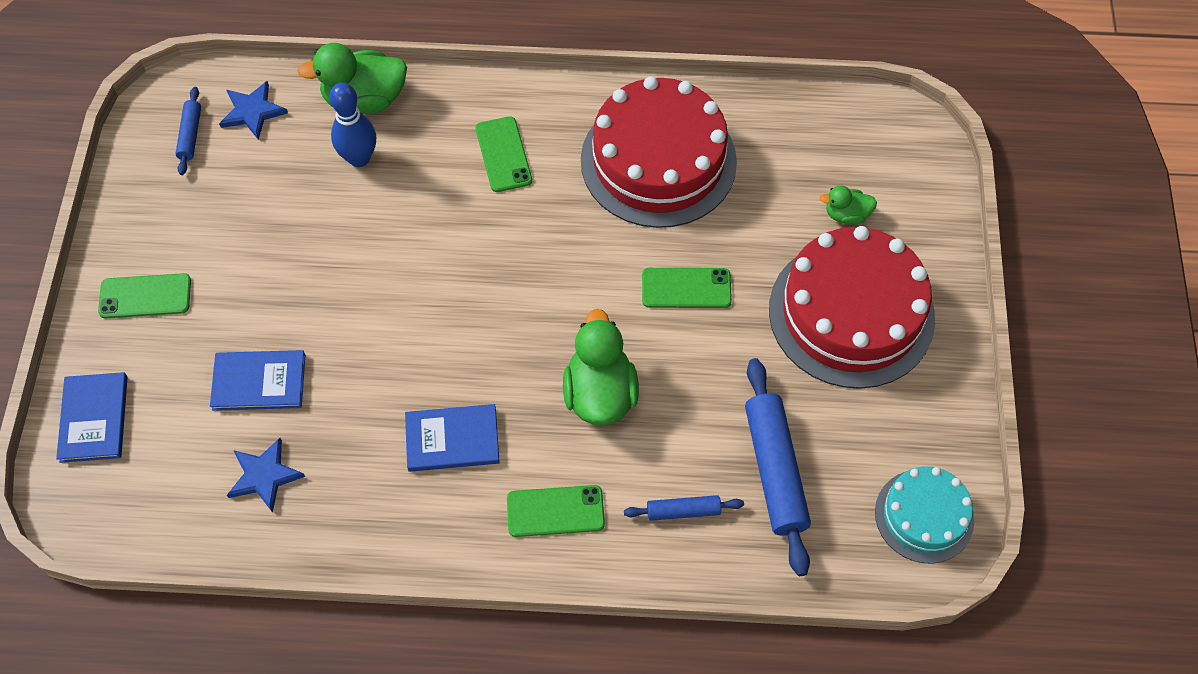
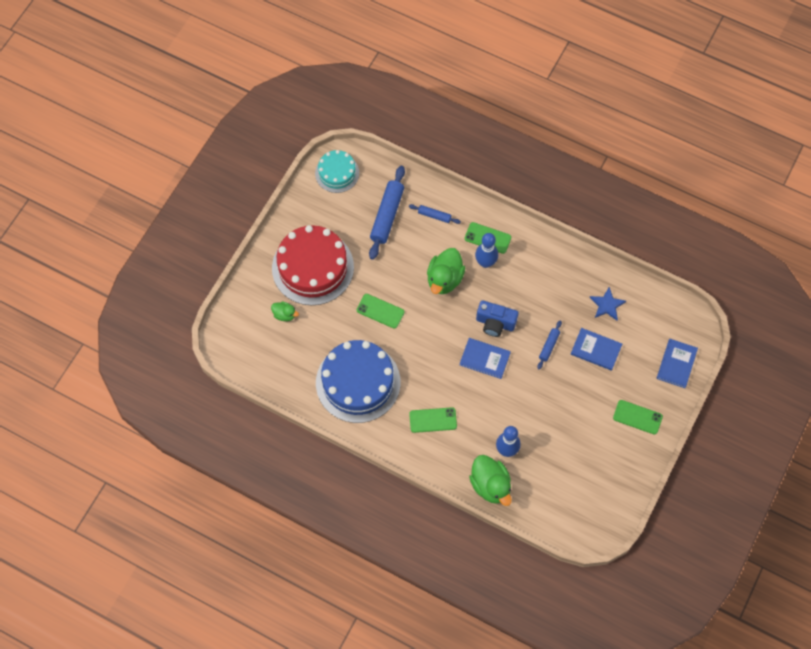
camera: 155 degrees left, 5 degrees up
blue rolling pin [176,87,201,175] -> blue rolling pin moved to [537,321,562,370]
blue star [219,81,288,140] -> none
green duck [297,43,407,114] -> green duck turned 45 degrees clockwise [469,455,512,506]
blue book [405,404,500,472] -> blue book moved to [460,338,511,379]
green phone [476,116,532,192] -> green phone turned 75 degrees clockwise [409,407,457,433]
red cake [581,76,737,228] -> blue cake [316,340,400,423]
none -> blue bowling pin [475,233,498,268]
none -> blue camera [476,300,519,337]

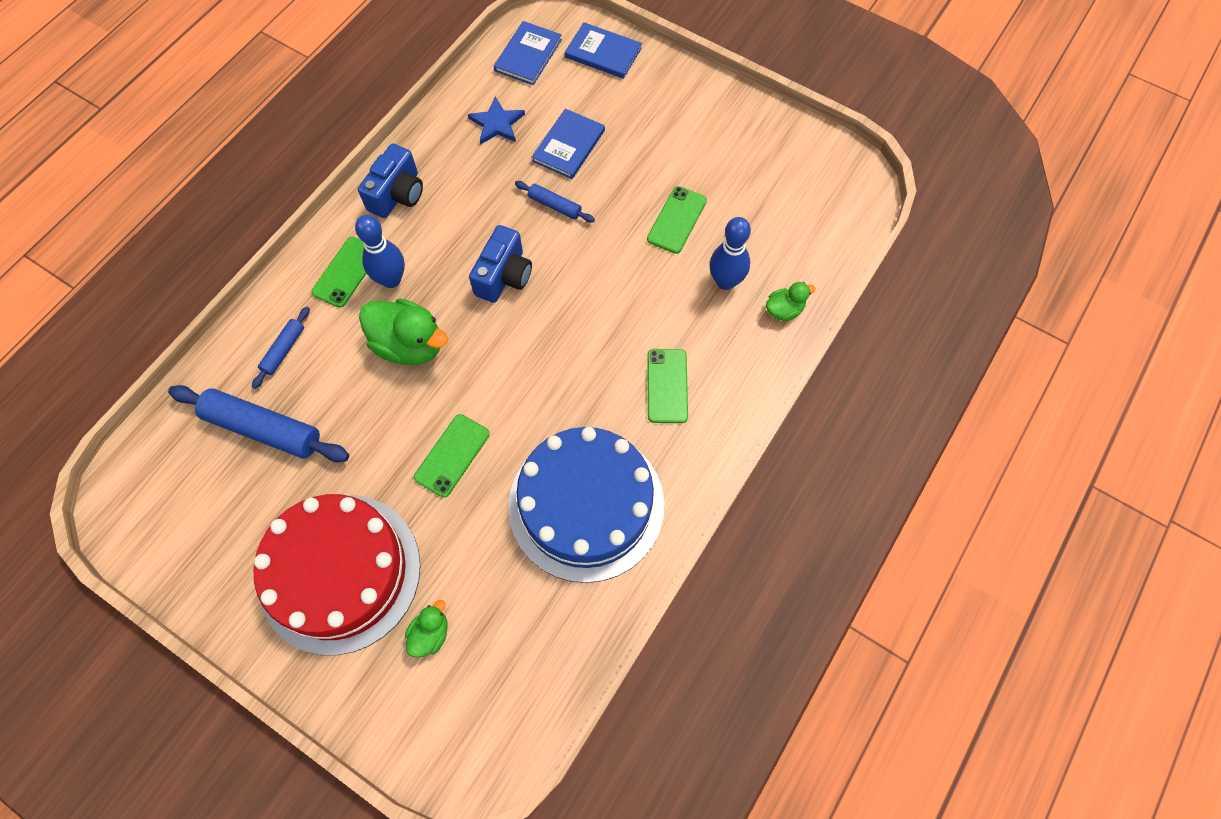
camera: 85 degrees left, 0 degrees up
turquoise cake [315,150,359,193] -> none
blue book [460,338,511,379] -> blue book moved to [494,21,562,85]
green duck [469,455,512,506] -> green duck [766,282,816,322], size x0.53
green phone [613,400,663,435] -> green phone moved to [647,186,707,254]
none -> blue camera [358,143,423,218]

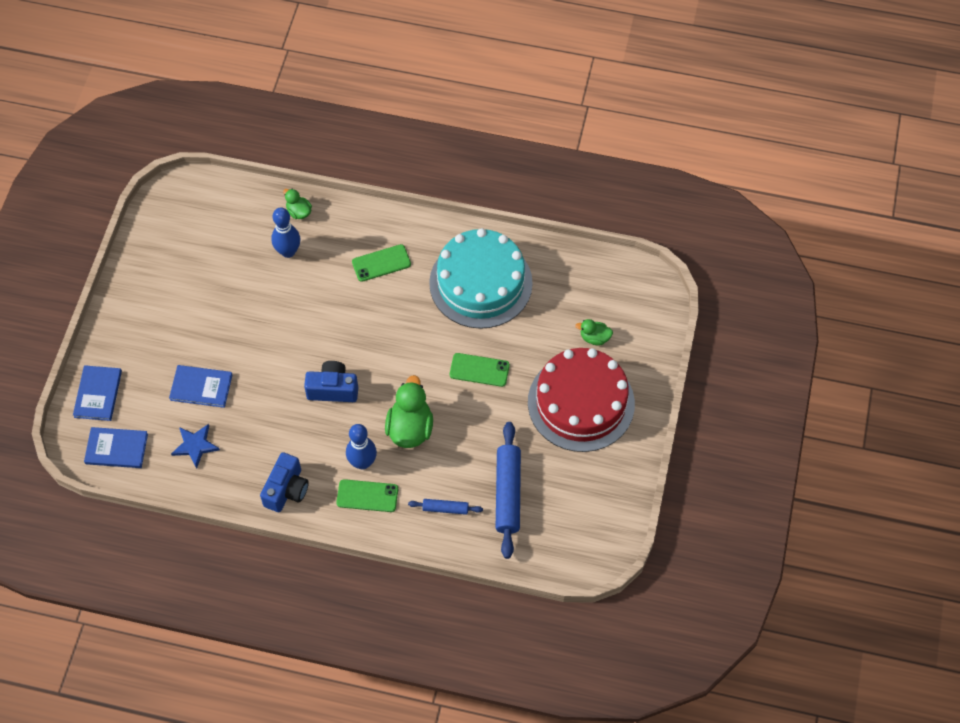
camera: 110 degrees left, 5 degrees down
blue camera [358,143,423,218] -> blue camera turned 105 degrees clockwise [260,452,309,512]
blue cake [508,427,664,583] -> turquoise cake [429,228,533,329]
blue rolling pin [515,181,595,223] -> none
green phone [647,186,707,254] -> none

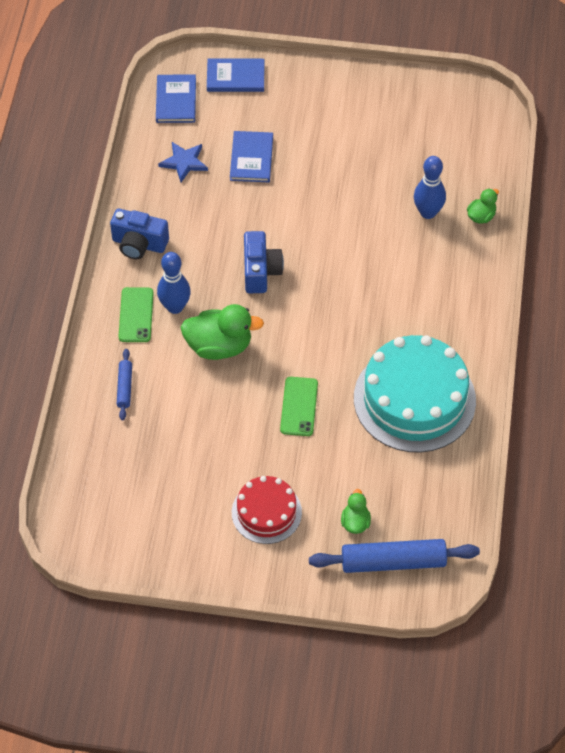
camera: 85 degrees right, 5 degrees down
green phone [352,244,411,282] -> none
blue rolling pin [496,422,521,559] -> blue rolling pin moved to [309,539,480,573]
red cake [528,348,635,452] -> red cake [232,476,302,544], size x0.55

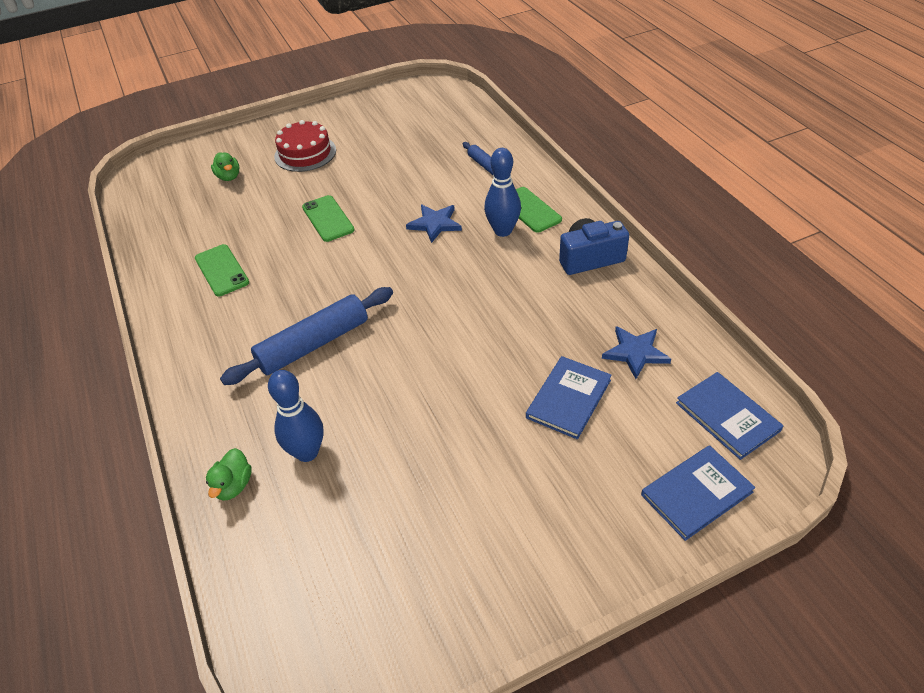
camera: 150 degrees right, 10 degrees down
green duck [181,304,264,360] -> blue star [406,205,462,243]
blue book [230,131,273,182] -> blue book turned 60 degrees clockwise [526,356,612,439]
blue camera [244,231,284,293] -> none
blue rolling pin [309,539,480,573] -> blue rolling pin moved to [220,287,393,385]
turquoise cake [354,335,476,453] -> green phone [195,244,249,296]

